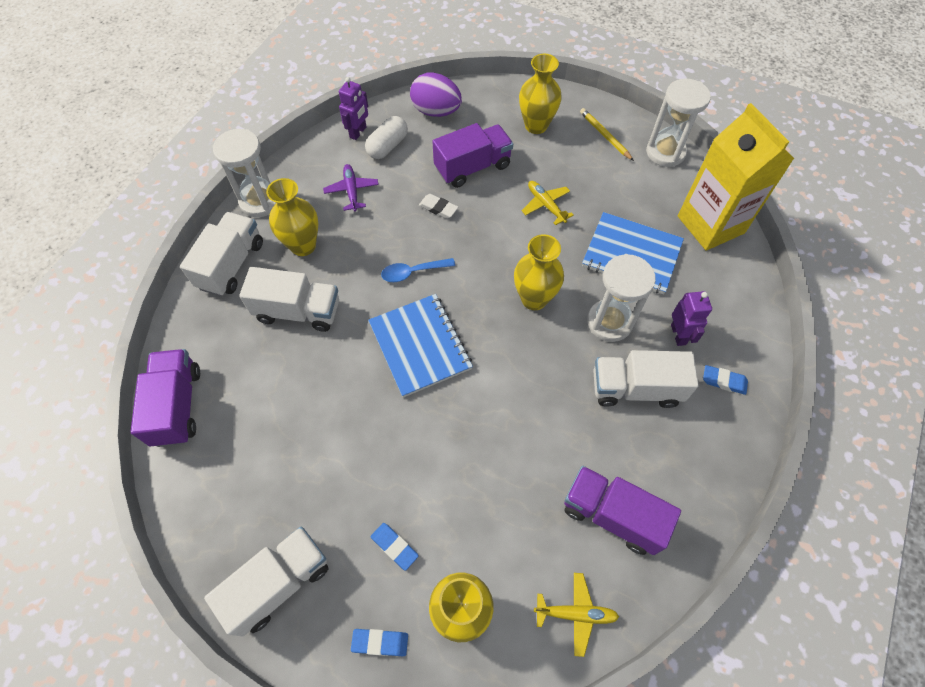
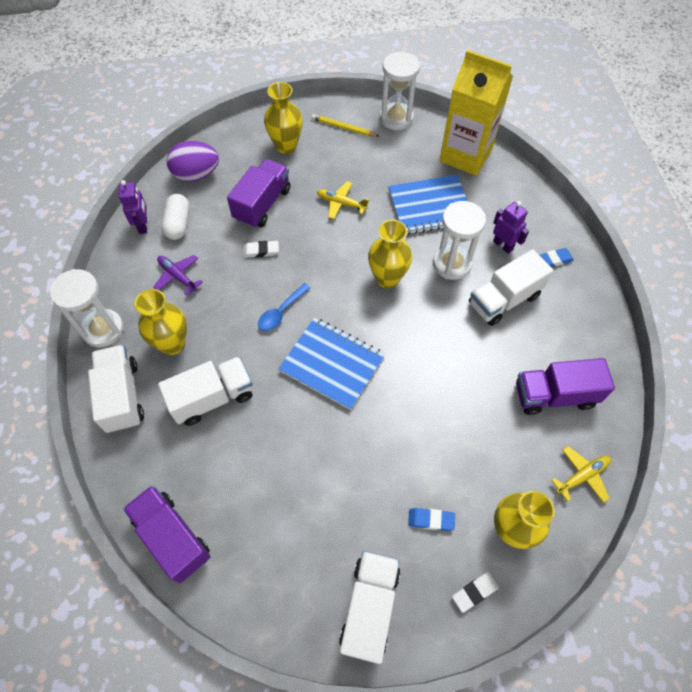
camera: 35 degrees left, 0 degrees up
blue eraser [351,629,408,656] -> white eraser [452,572,499,613]

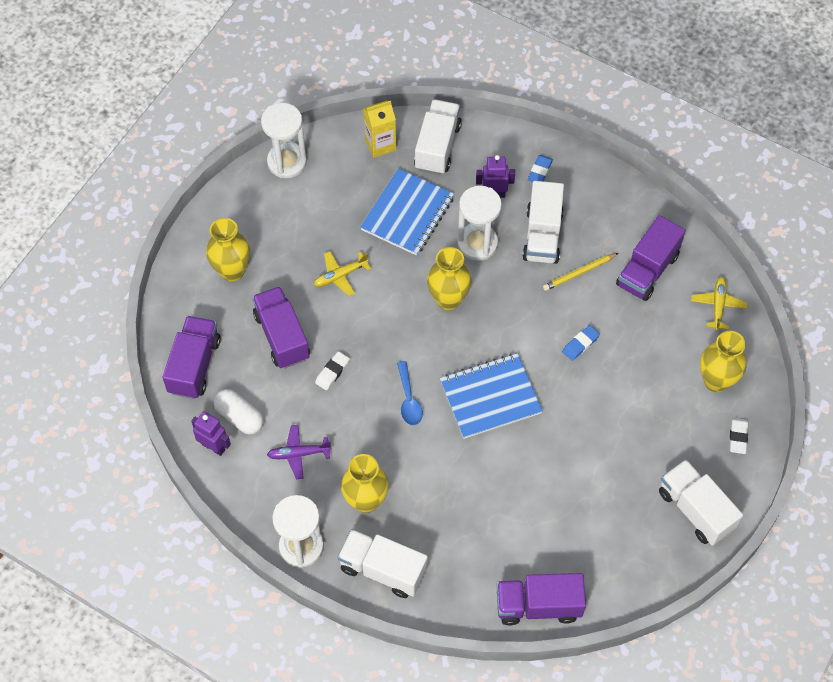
camera: 50 degrees left, 0 degrees up
white truck [158,356,253,426] -> white truck moved to [414,99,462,175]
purple egg [167,141,219,182] -> purple truck [162,316,221,399]
yellow pencil [312,114,379,137] -> yellow pencil moved to [543,253,619,291]
blue eraser [408,508,455,531] -> blue eraser moved to [562,325,600,361]
yellow carton [439,50,513,176] -> yellow carton [363,101,396,158], size x0.54

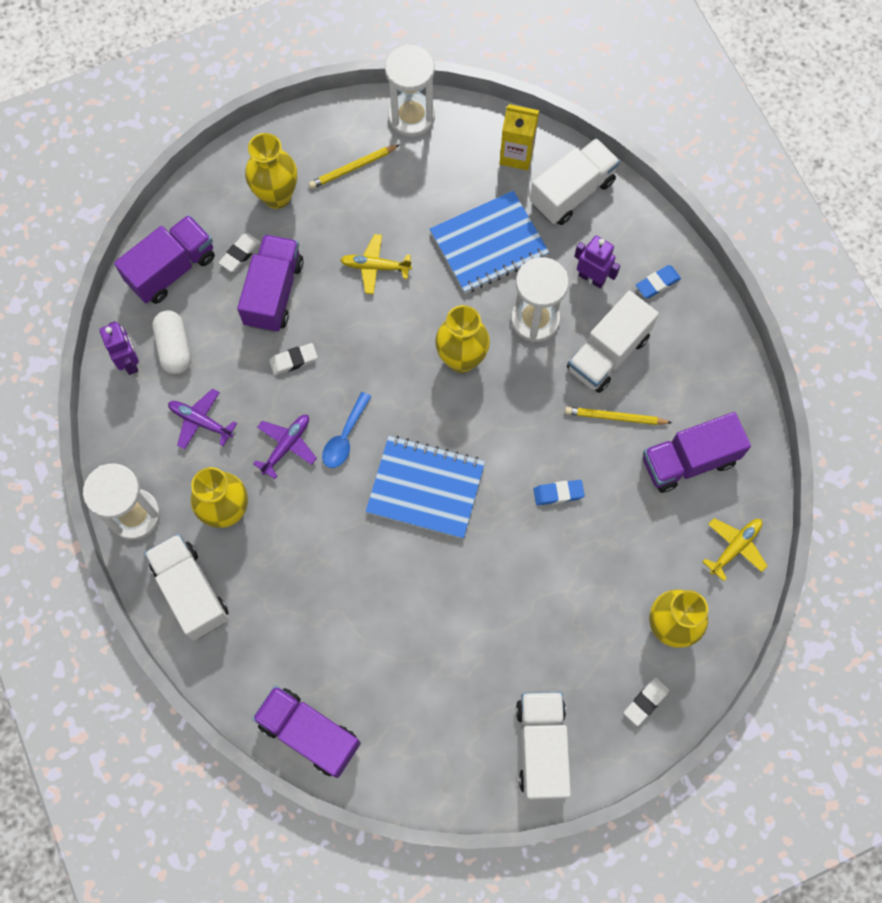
camera: 35 degrees right, 10 degrees up
none -> white eraser [219,233,261,272]
none -> purple plane [253,415,317,479]
none -> yellow pencil [309,145,399,189]

